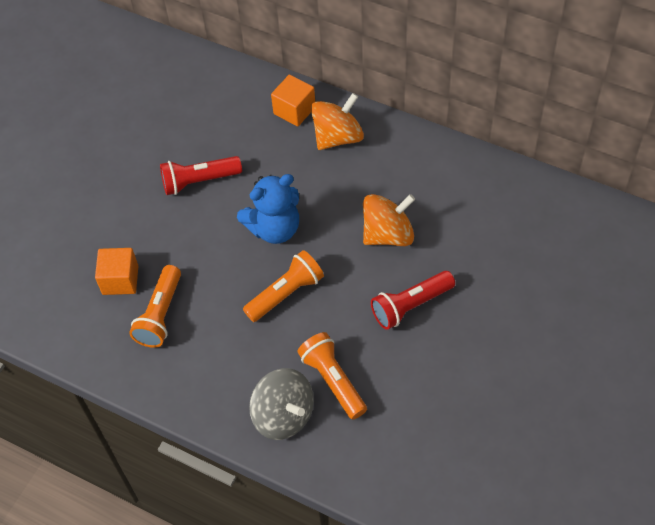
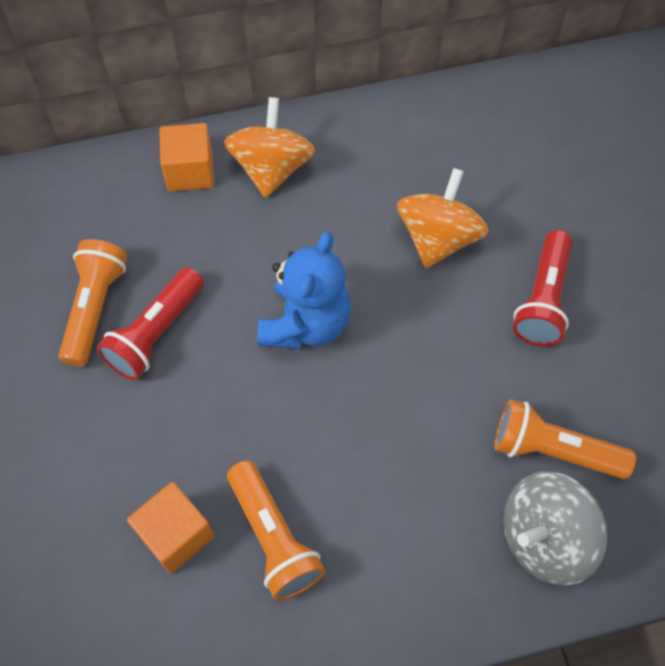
camera: 45 degrees left, 5 degrees up
orange flashlight [243,250,324,322] -> orange flashlight moved to [58,239,127,367]
grey spinning top [249,368,314,440] -> grey spinning top turned 150 degrees clockwise [504,472,608,586]

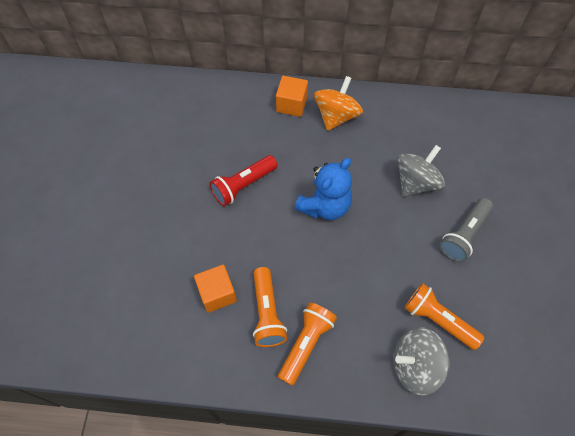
camera: 20 degrees right, 0 degrees up
orange flashlight [58,239,127,367] -> orange flashlight moved to [278,302,337,385]
orange spinning top [397,168,489,268] -> grey spinning top [397,145,445,197]
red flashlight [513,230,572,346] -> grey flashlight [439,198,493,262]

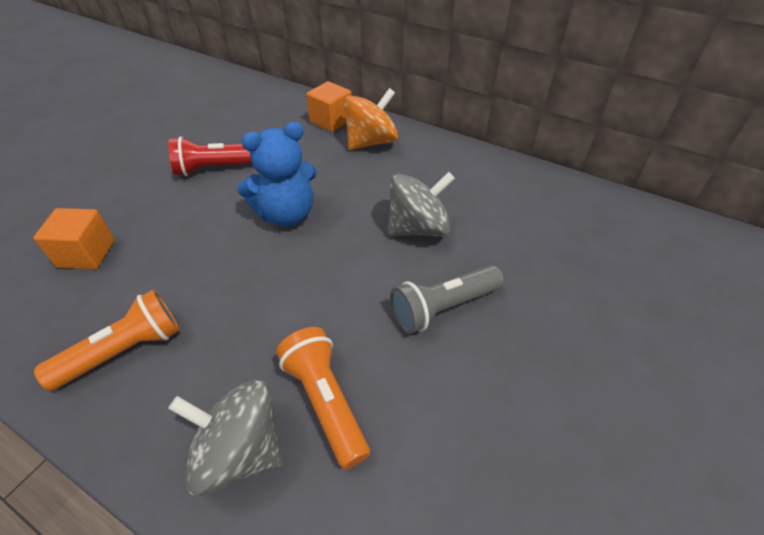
camera: 25 degrees right, 15 degrees down
orange flashlight [253,267,287,347] -> none

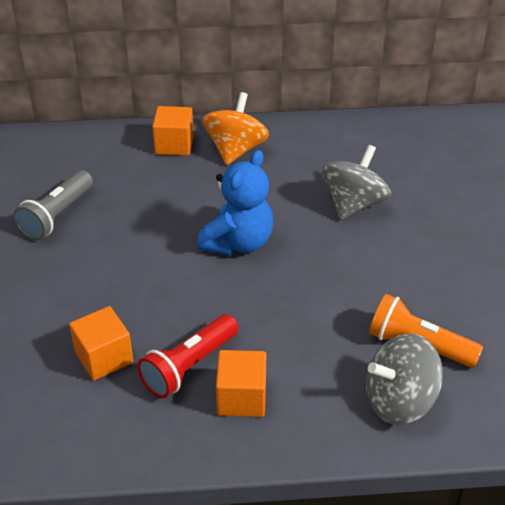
camera: 35 degrees left, 5 degrees down
orange flashlight [34,289,180,391] -> orange cube [216,350,266,417]
red flashlight [168,137,252,176] -> red flashlight moved to [137,314,238,398]
grey flashlight [390,265,504,334] -> grey flashlight moved to [13,170,93,240]

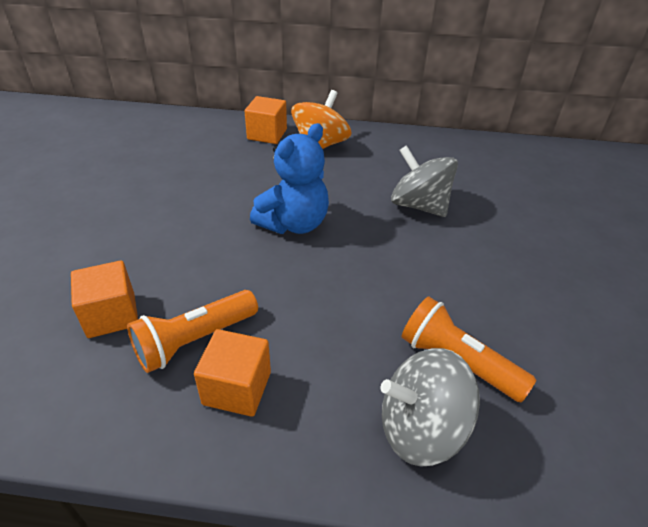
camera: 10 degrees right, 0 degrees up
grey flashlight [13,170,93,240] -> none
red flashlight [137,314,238,398] -> orange flashlight [127,290,258,373]
grey spinning top [323,145,391,220] -> grey spinning top turned 90 degrees counterclockwise [391,145,458,217]

